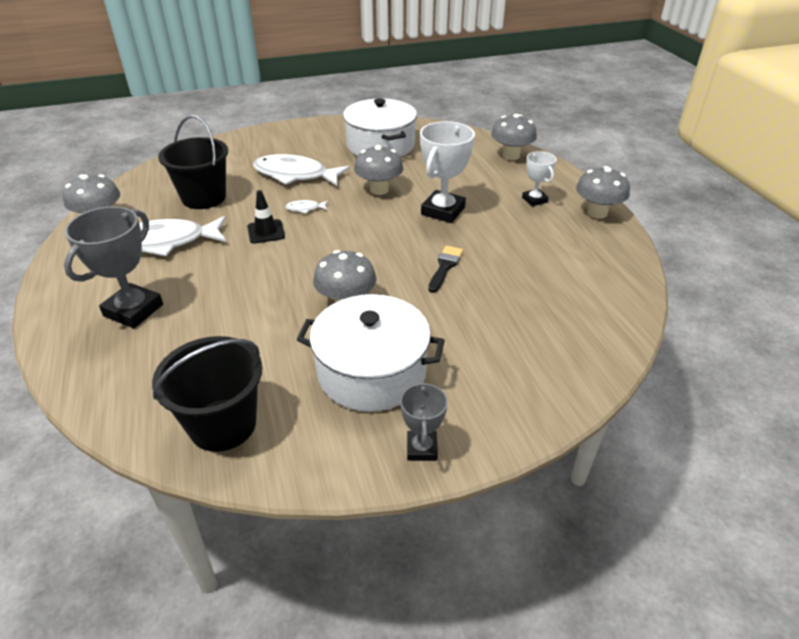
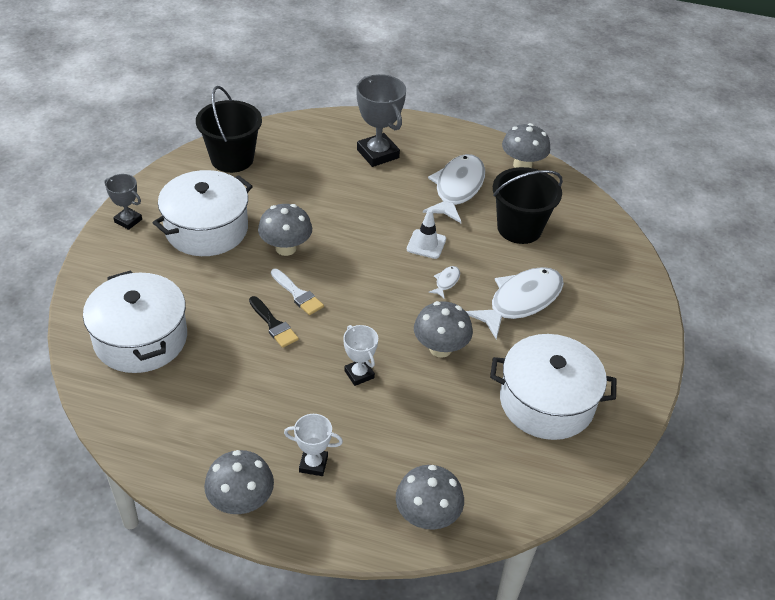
camera: 120 degrees right, 5 degrees up
black traffic cone [247,190,285,244] -> white traffic cone [407,209,446,259]
white trophy [420,121,475,223] -> white trophy [343,325,378,386], size x0.57
none -> white pot [83,270,187,373]
none -> white brush [271,269,324,315]

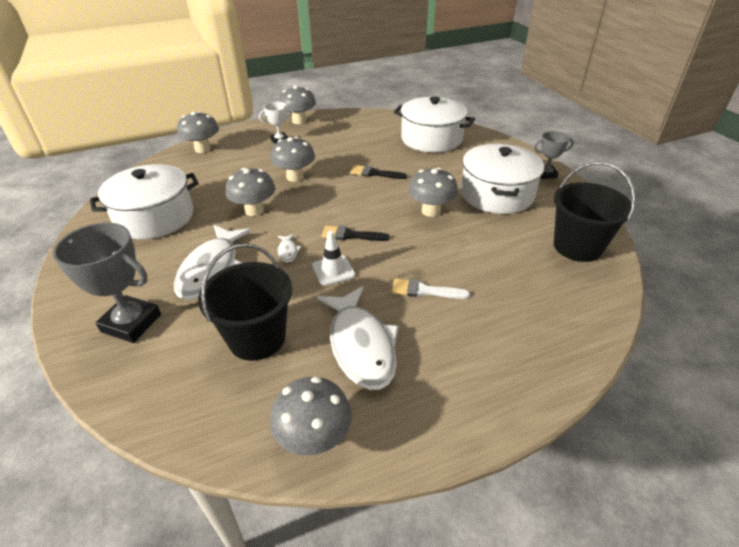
camera: 145 degrees right, 5 degrees down
white brush [271,269,324,315] -> white brush moved to [392,278,470,299]
white trophy [343,325,378,386] -> grey mushroom [270,137,315,182]
grey trophy [356,74,406,167] -> grey trophy moved to [53,223,161,343]
none -> black brush [322,226,390,241]

